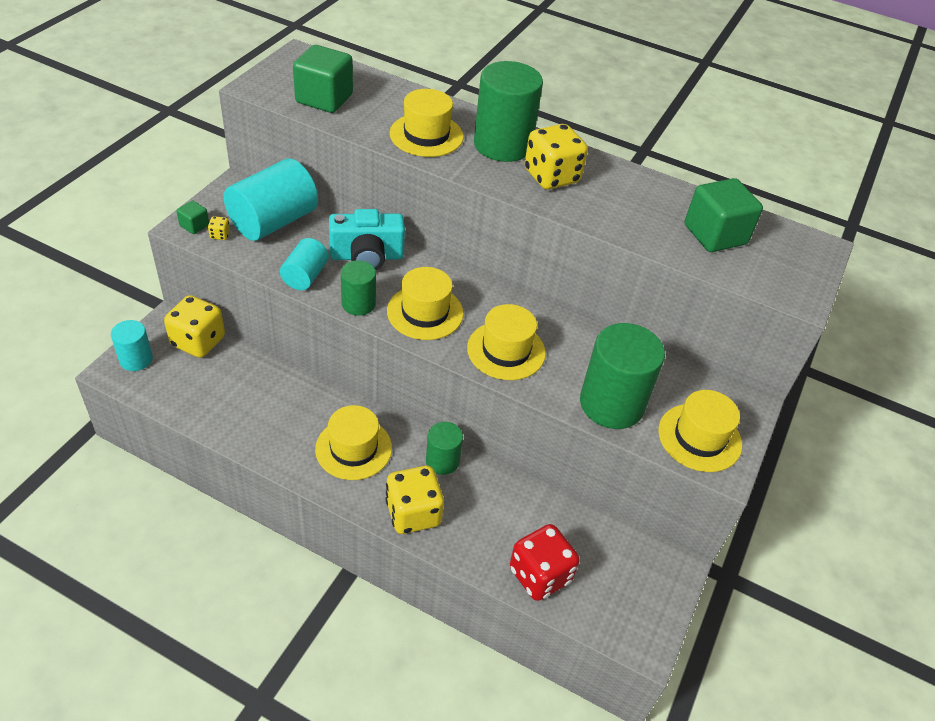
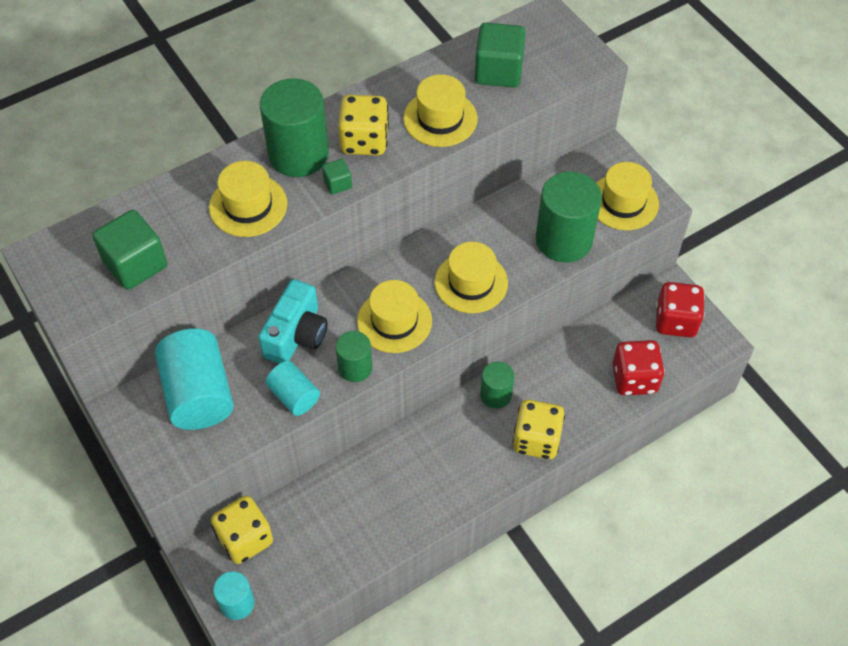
camera: 55 degrees left, 10 degrees up
green cube [176,200,209,234] -> green cube moved to [322,159,352,194]
yellow dice [208,216,230,240] -> none
yellow hat [315,405,392,480] -> yellow hat moved to [403,74,478,147]
none -> red dice [656,282,705,337]

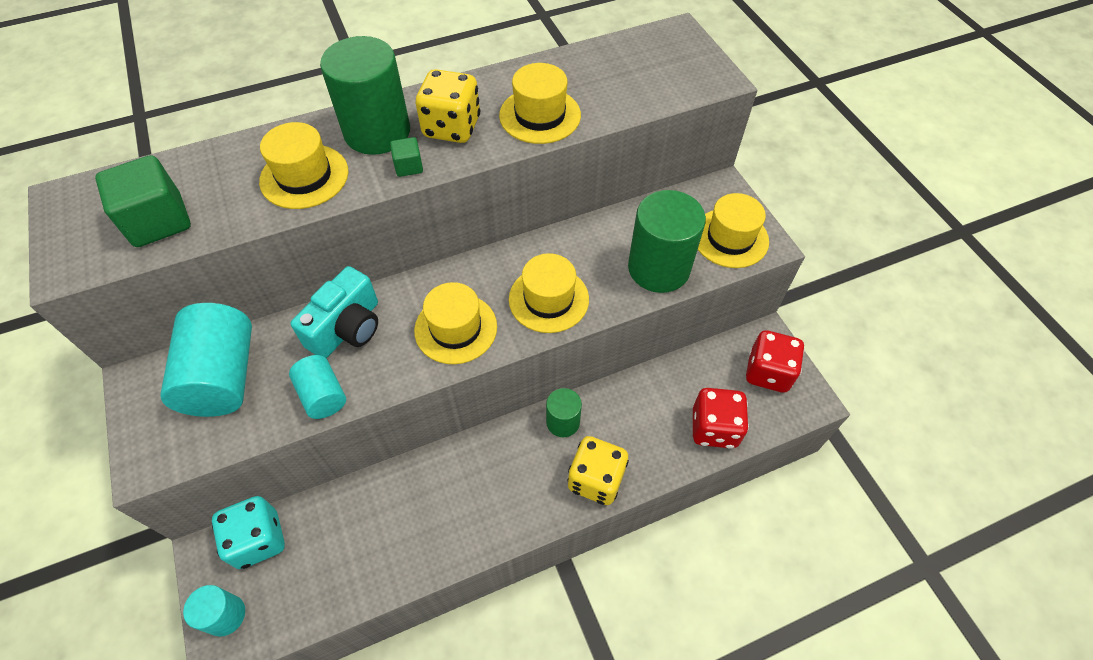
camera: 10 degrees right, 0 degrees up
yellow dice [211,496,273,564] -> turquoise dice [212,496,285,569]
green cylinder [336,331,372,382] -> none
green cube [475,23,526,88] -> none

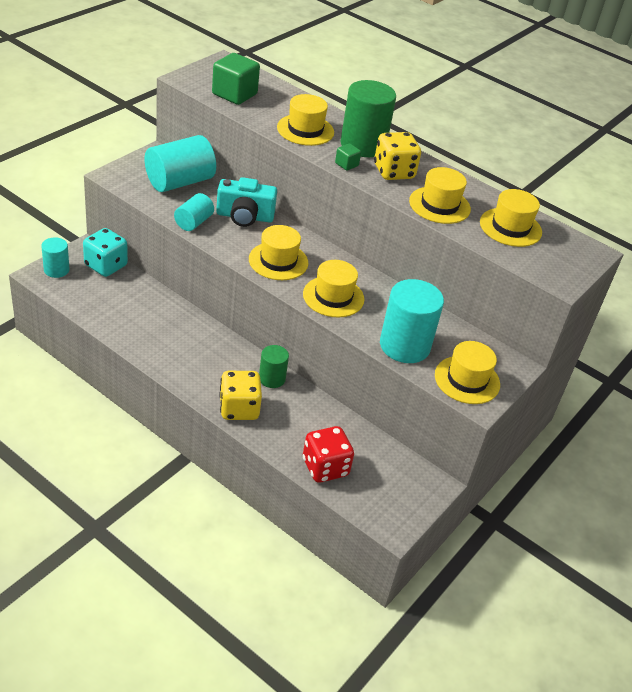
camera: 55 degrees right, 15 degrees down
green cylinder [628,190,706,293] -> turquoise cylinder [380,279,444,363]
red dice [746,330,805,393] -> none
none -> yellow hat [480,189,542,247]

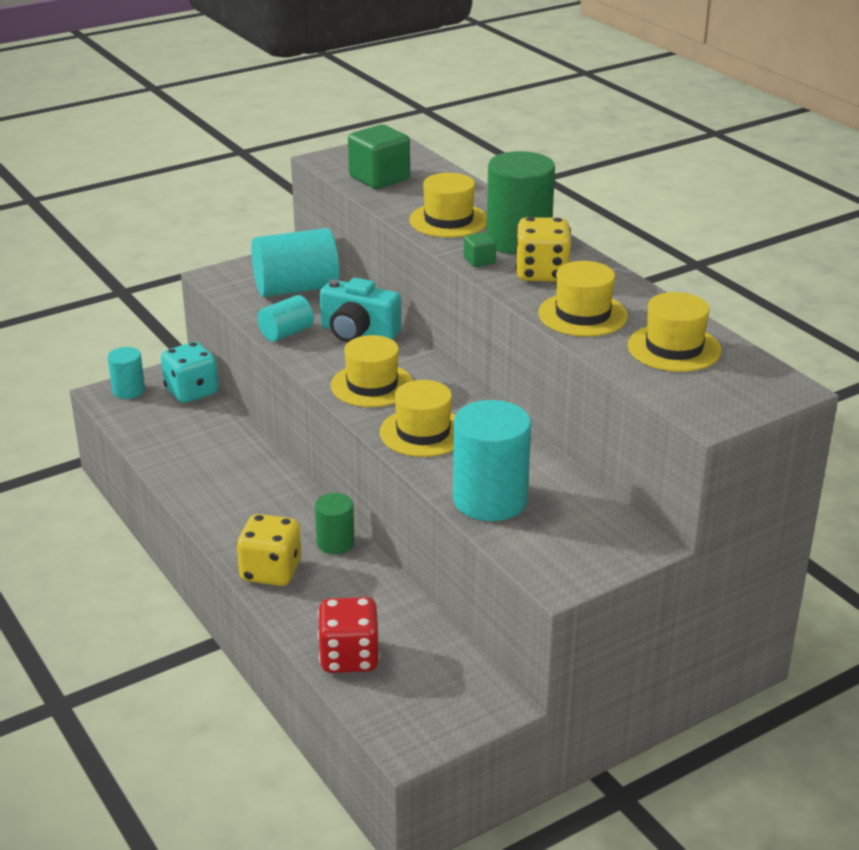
camera: 25 degrees right, 10 degrees down
yellow hat [435,341,500,404] -> none

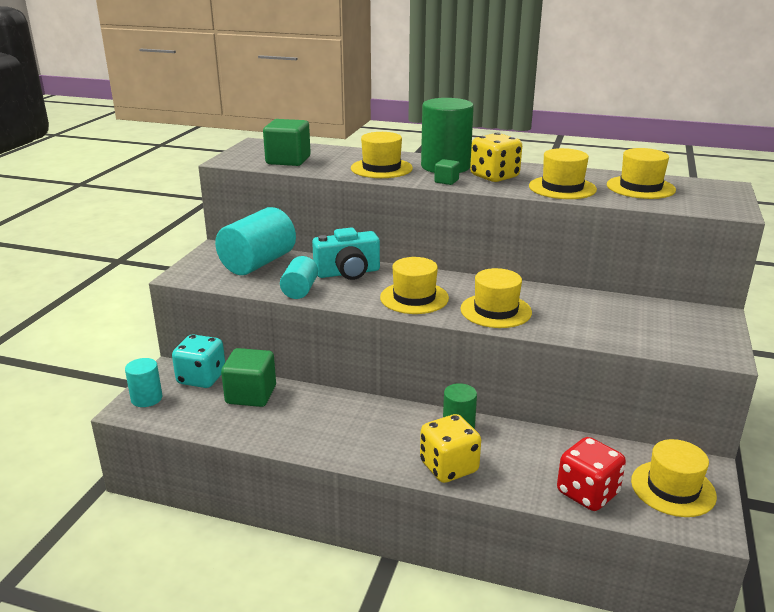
camera: 40 degrees left, 5 degrees down
turquoise cylinder [453,400,531,521] -> none
none -> green cube [221,348,276,407]
none -> yellow hat [631,439,717,517]

